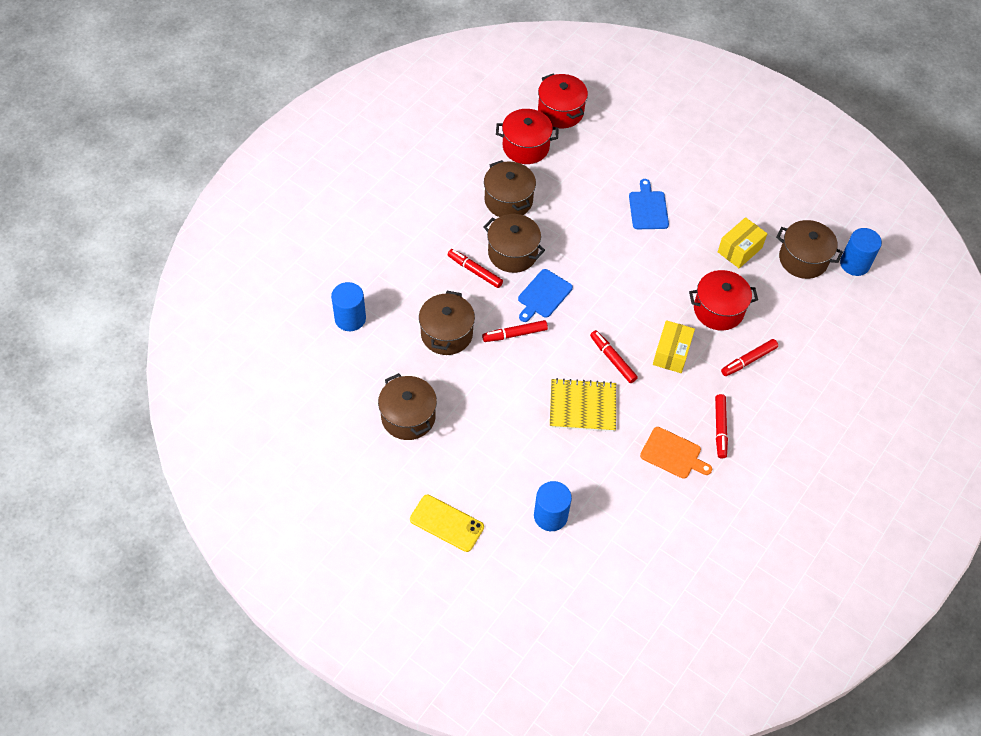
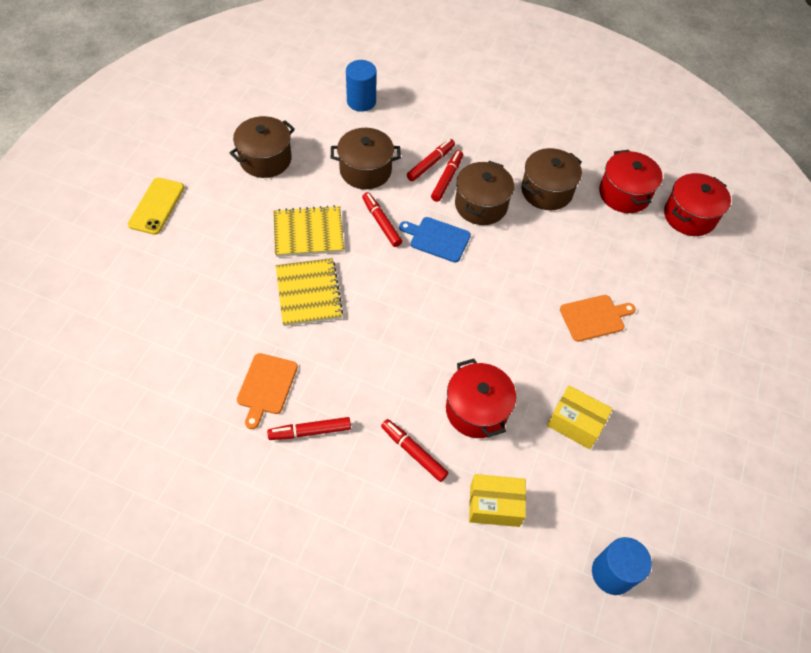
camera: 75 degrees right, 0 degrees up
blue cylinder [534,481,572,531] -> none
red marker [590,330,638,383] -> red marker moved to [407,139,455,181]
blue cutting board [629,179,669,229] -> orange cutting board [560,295,636,342]
yellow box [653,320,695,373] -> yellow box moved to [469,474,526,527]
brown pot [776,220,843,279] -> none
none -> yellow notebook [273,205,344,257]

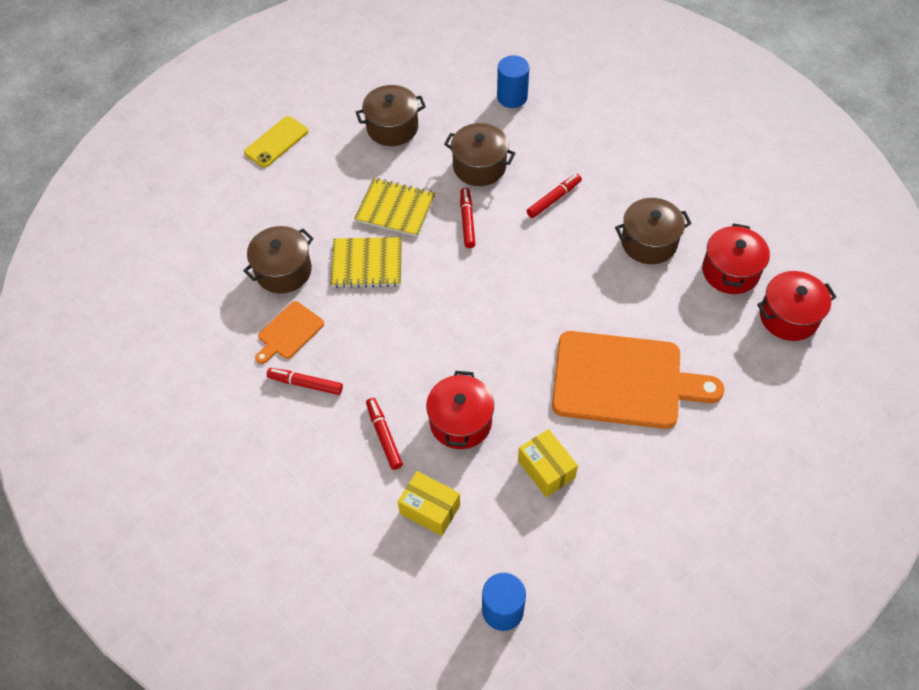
camera: 30 degrees right, 0 degrees up
yellow notebook [276,258,343,326] -> yellow notebook turned 75 degrees clockwise [331,237,402,288]
blue cutting board [399,217,471,262] -> none
red marker [407,139,455,181] -> none
brown pot [455,161,514,225] -> brown pot moved to [243,226,314,293]
orange cutting board [560,295,636,342] -> orange cutting board [552,331,725,429], size x2.13

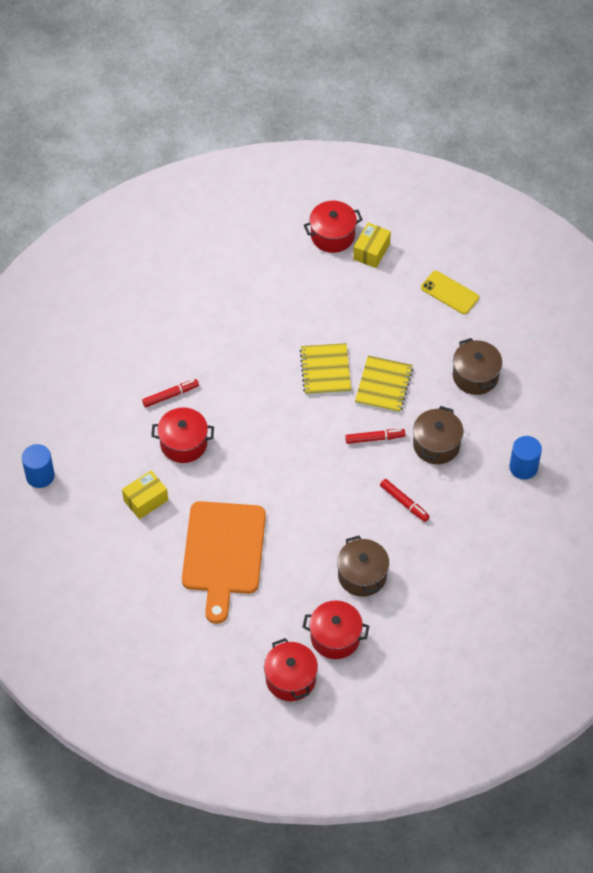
camera: 85 degrees right, 0 degrees up
brown pot [243,226,314,293] -> none
orange cutting board [255,301,324,364] -> none
red marker [267,368,343,395] -> none
yellow box [398,471,460,536] -> yellow box moved to [353,223,391,268]
none -> red pot [304,201,363,253]

